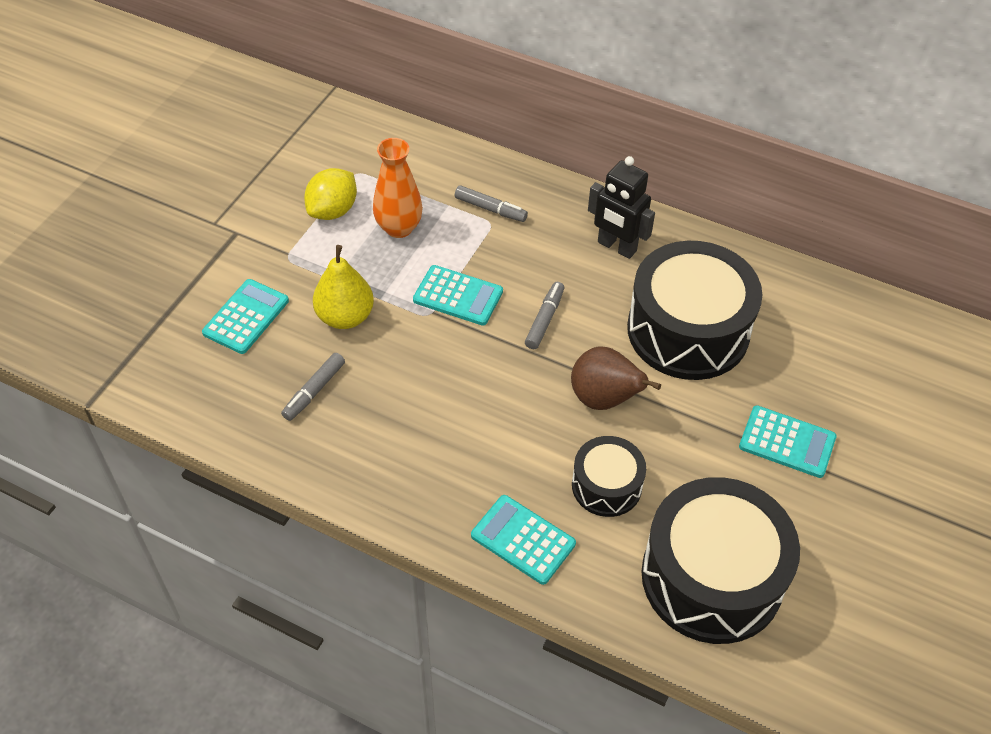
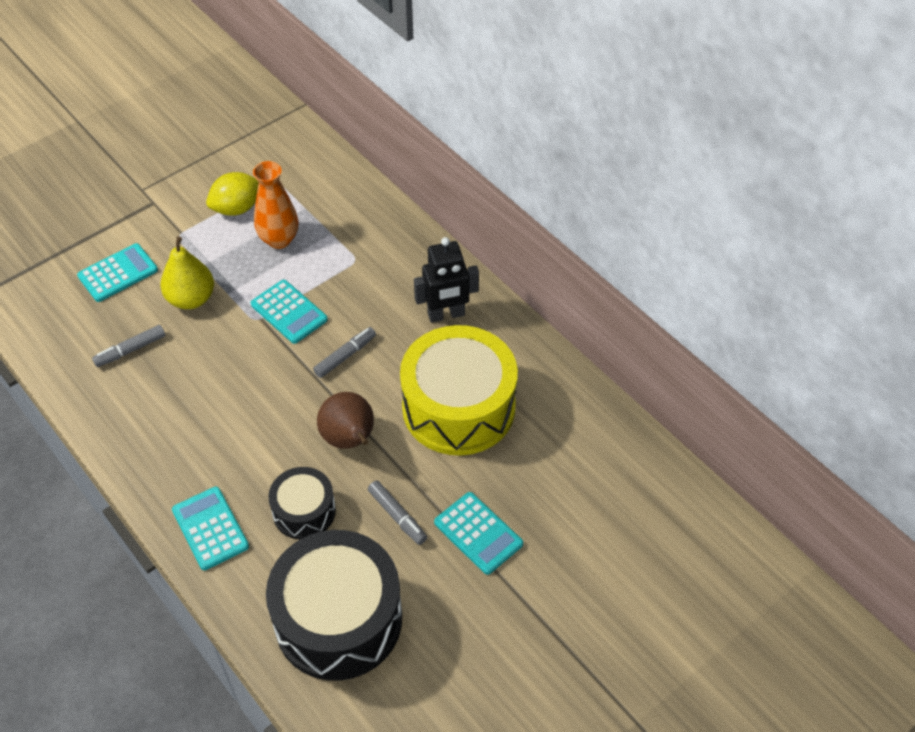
camera: 25 degrees right, 0 degrees up
grey marker [455,185,528,222] -> grey marker moved to [368,481,427,545]
black robot [588,156,655,259] -> black robot turned 75 degrees counterclockwise [414,237,479,323]
black drum [627,241,762,380] -> yellow drum [400,325,518,456]

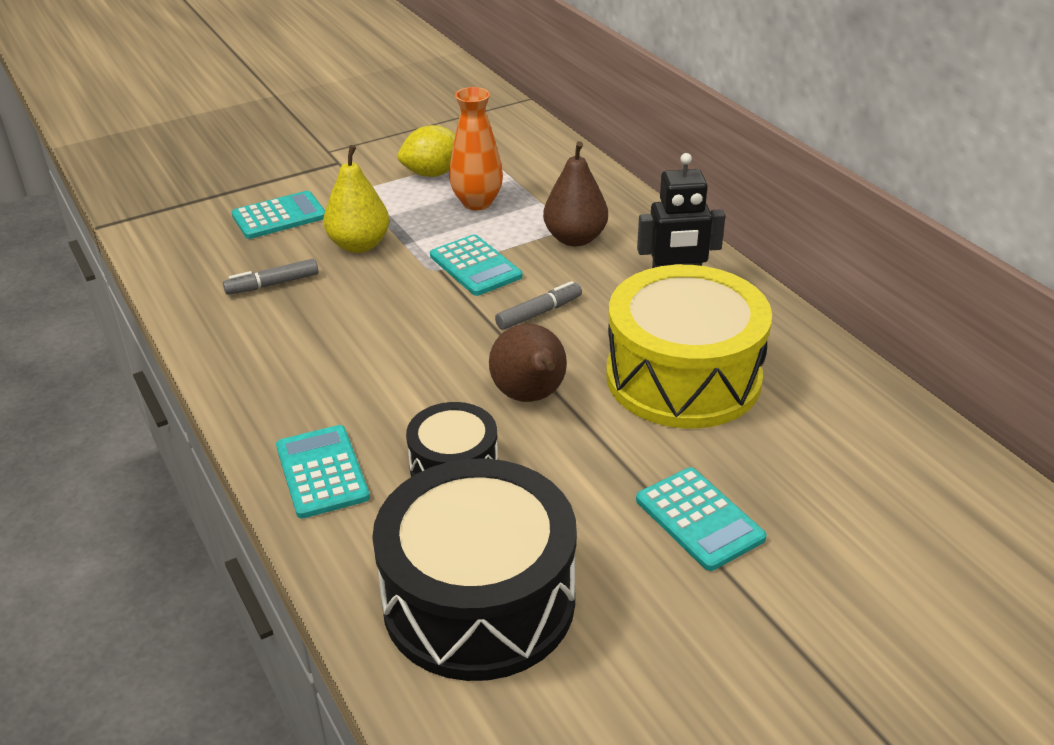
camera: 10 degrees right, 15 degrees down
grey marker [368,481,427,545] -> none
none -> brown pear [543,141,608,246]

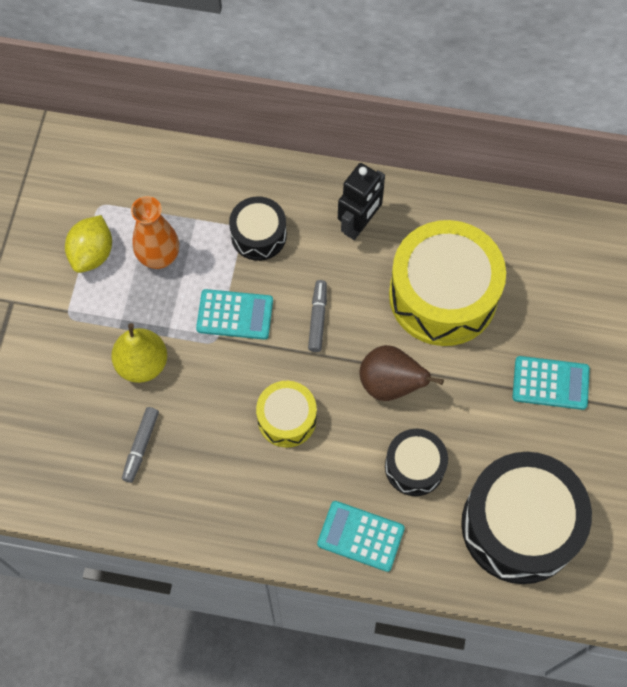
camera: 50 degrees left, 30 degrees up
turquoise calculator [232,191,325,239] -> none
brown pear [543,141,608,246] -> black drum [229,196,287,261]
none -> yellow drum [256,381,317,448]

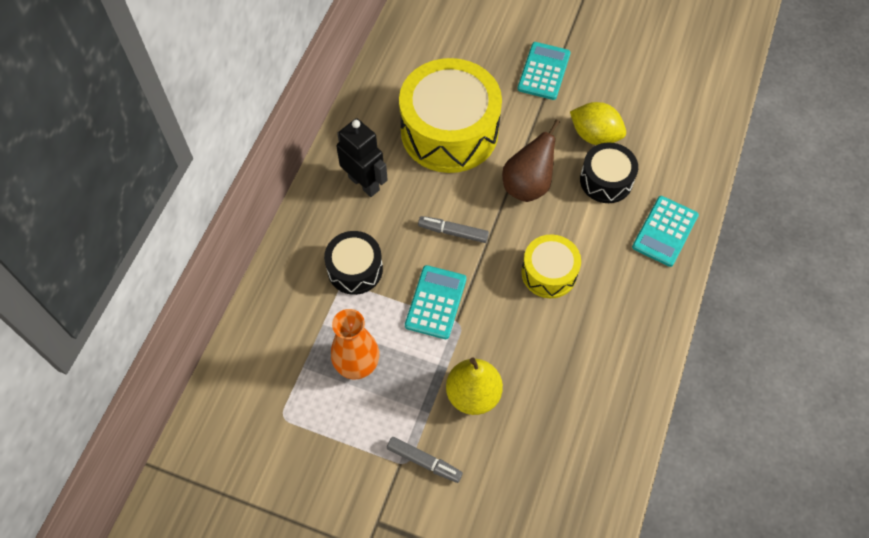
camera: 80 degrees left, 5 degrees down
yellow lemon [65,215,112,273] -> yellow lemon moved to [570,102,626,145]
grey marker [122,407,159,483] -> grey marker moved to [387,437,463,483]
black drum [461,452,592,584] -> none

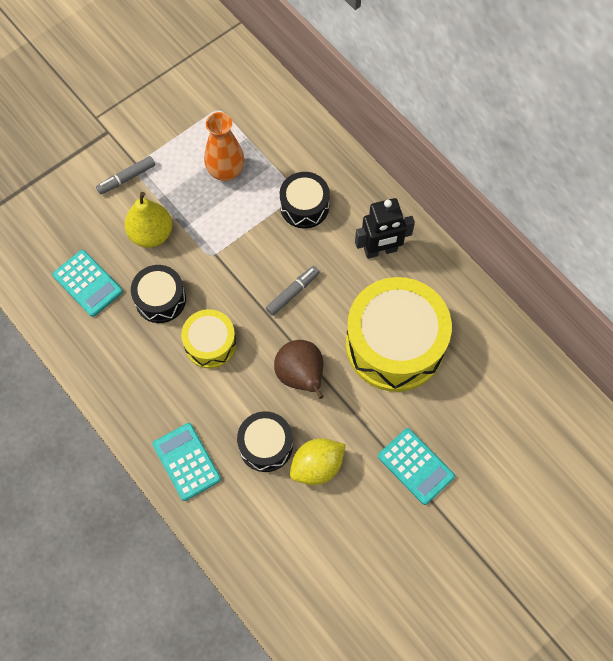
camera: 120 degrees right, 5 degrees up
turquoise calculator [405,265,466,339] -> turquoise calculator moved to [52,250,123,317]
none -> black drum [131,265,186,323]

